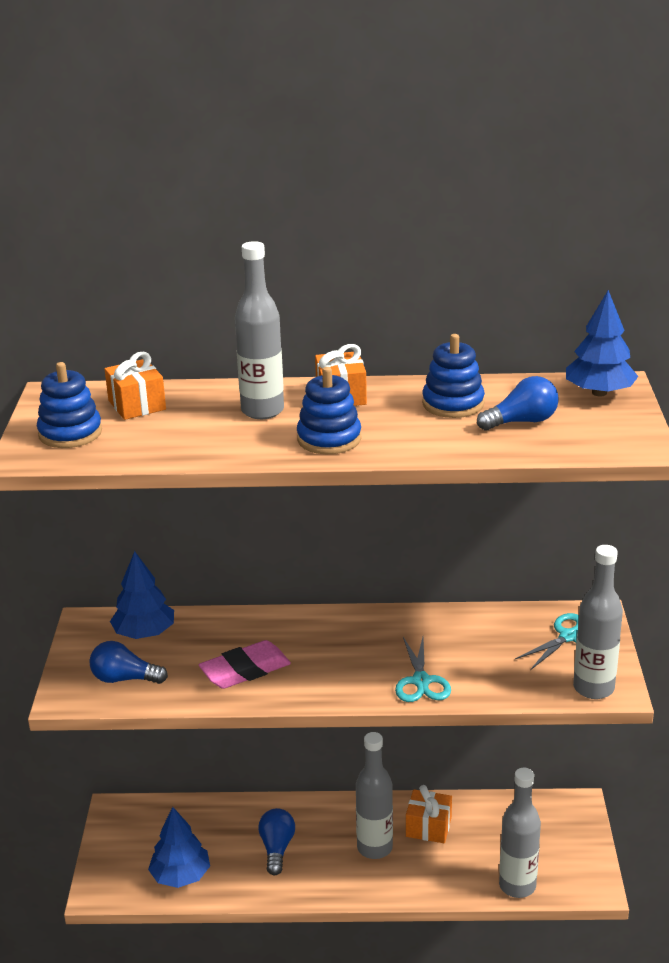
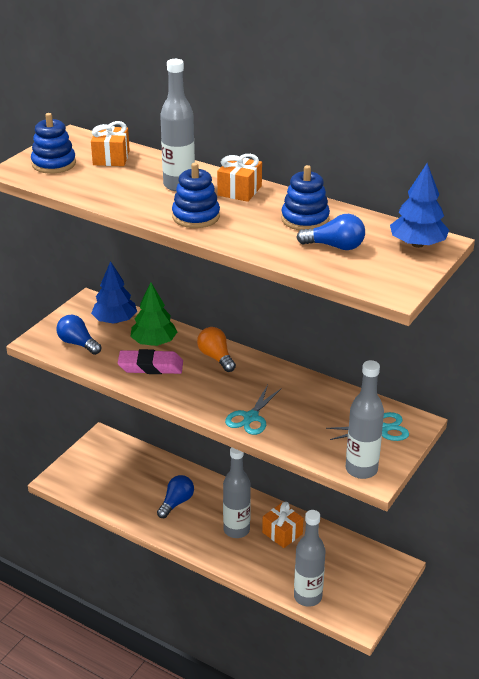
camera: 30 degrees right, 5 degrees up
blue tree [148,807,210,888] -> none
none -> green tree [130,283,177,346]
none -> orange light bulb [197,327,236,372]

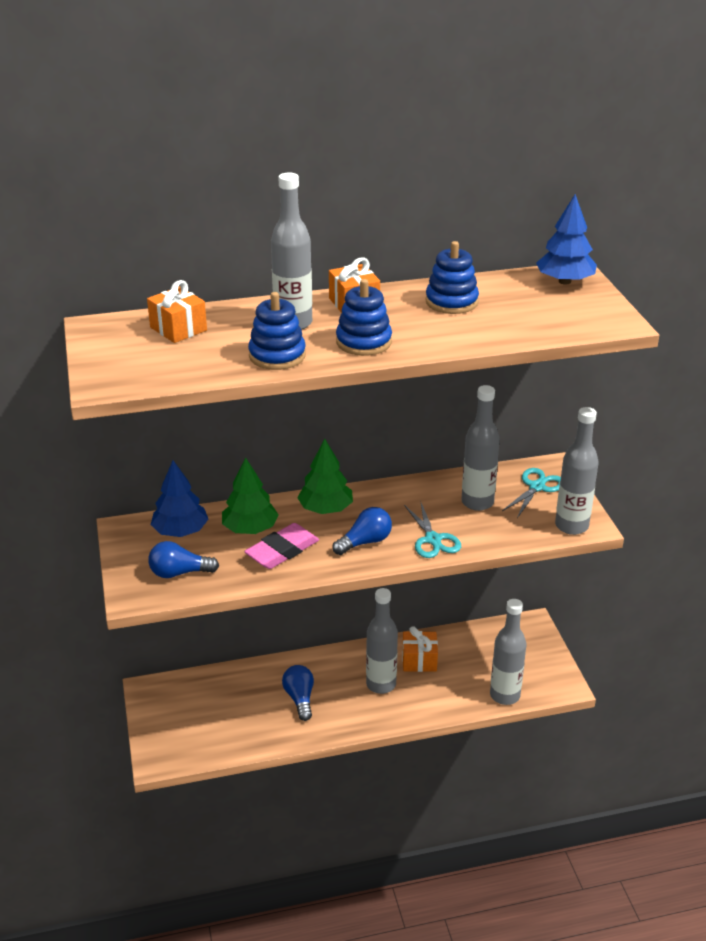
camera: 45 degrees left, 0 degrees up
blue stacking toy [31,113,76,174] -> blue stacking toy moved to [248,292,306,370]
orange light bulb [197,327,236,372] -> green tree [297,439,353,514]
blue light bulb [296,214,365,250] -> blue light bulb moved to [332,507,392,555]
none -> grey bottle [461,385,500,511]

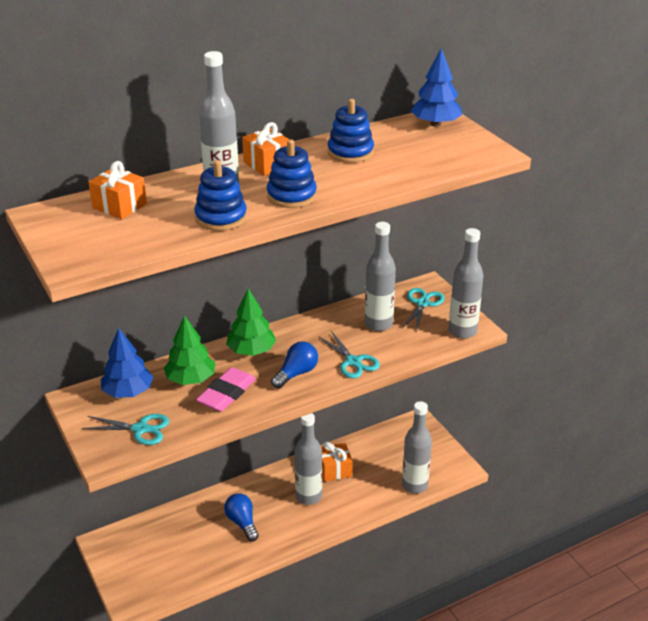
camera: 15 degrees left, 0 degrees up
blue light bulb [148,541,219,578] -> turquoise scissors [82,414,169,445]

